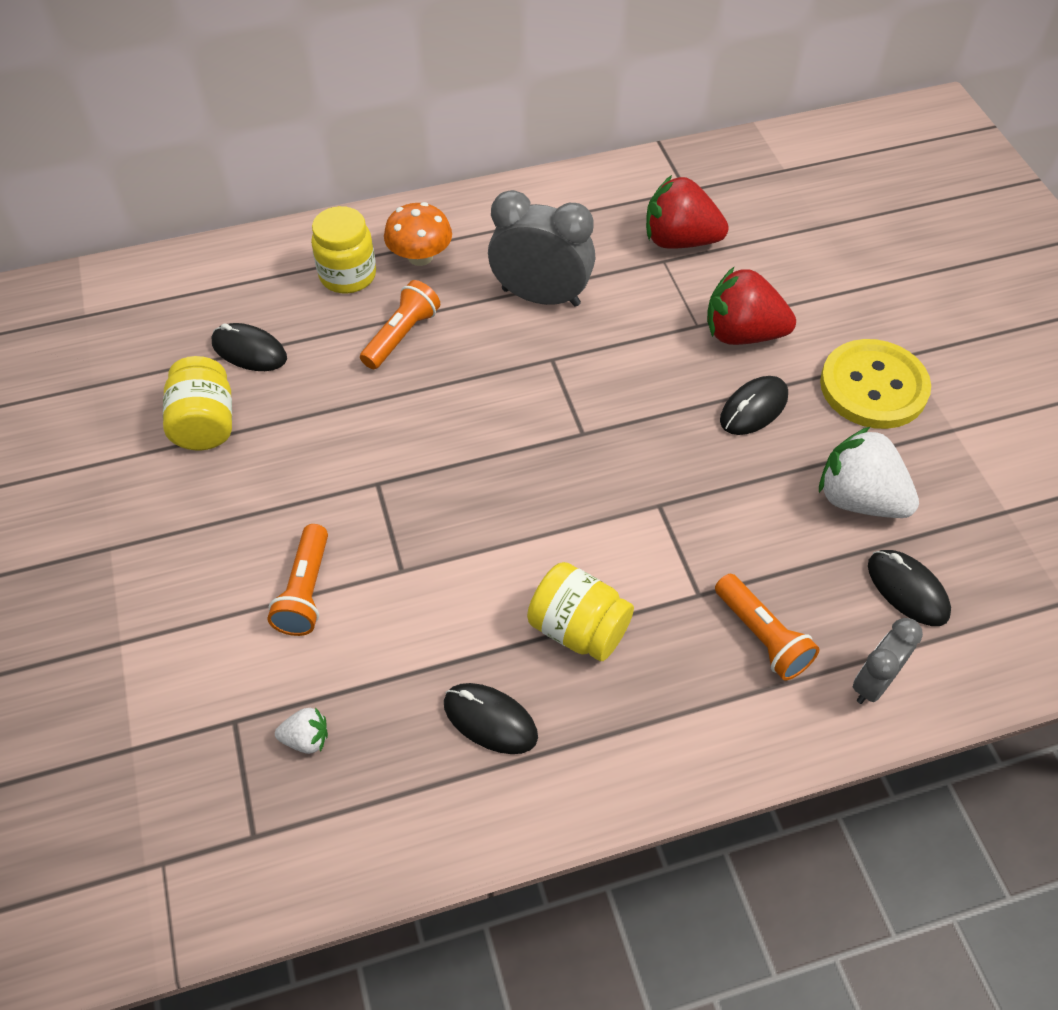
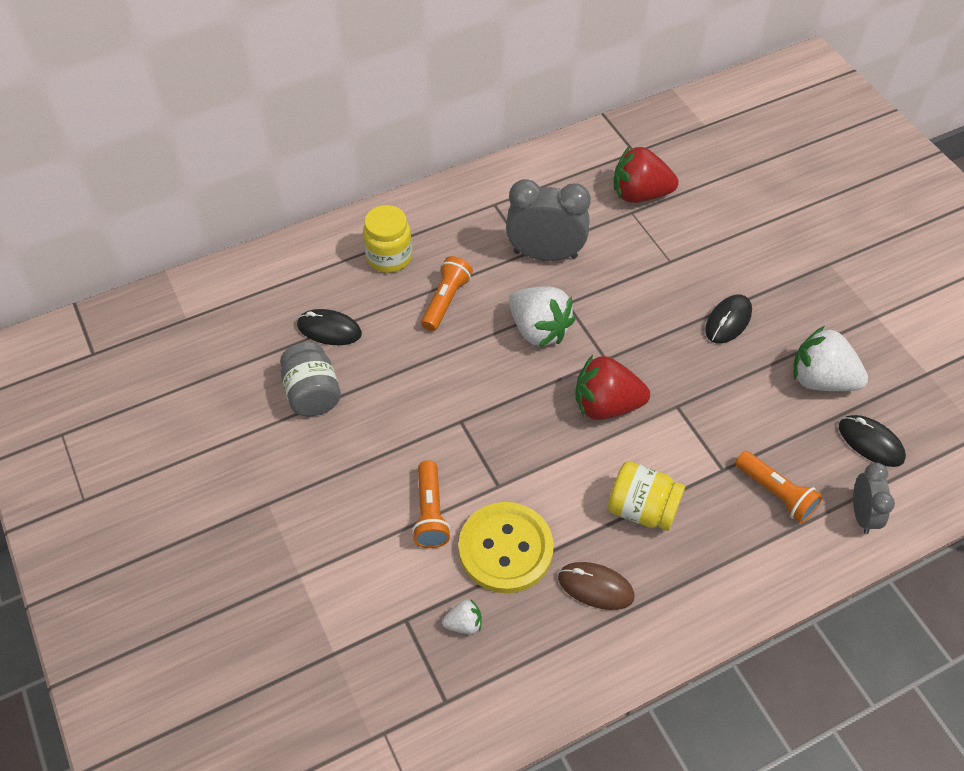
camera: 10 degrees left, 0 degrees up
yellow jar [163,356,232,450] -> grey jar [280,342,341,416]
orange mushroom [384,202,452,266] -> none
black mouse [444,683,538,754] -> brown mouse [558,562,635,610]
red strawberry [707,266,796,345] -> red strawberry moved to [575,355,650,420]
yellow button [820,339,931,429] -> yellow button moved to [459,502,554,593]
grey clock [853,618,923,704] -> grey clock turned 150 degrees clockwise [853,463,895,534]
none -> white strawberry [509,286,575,348]

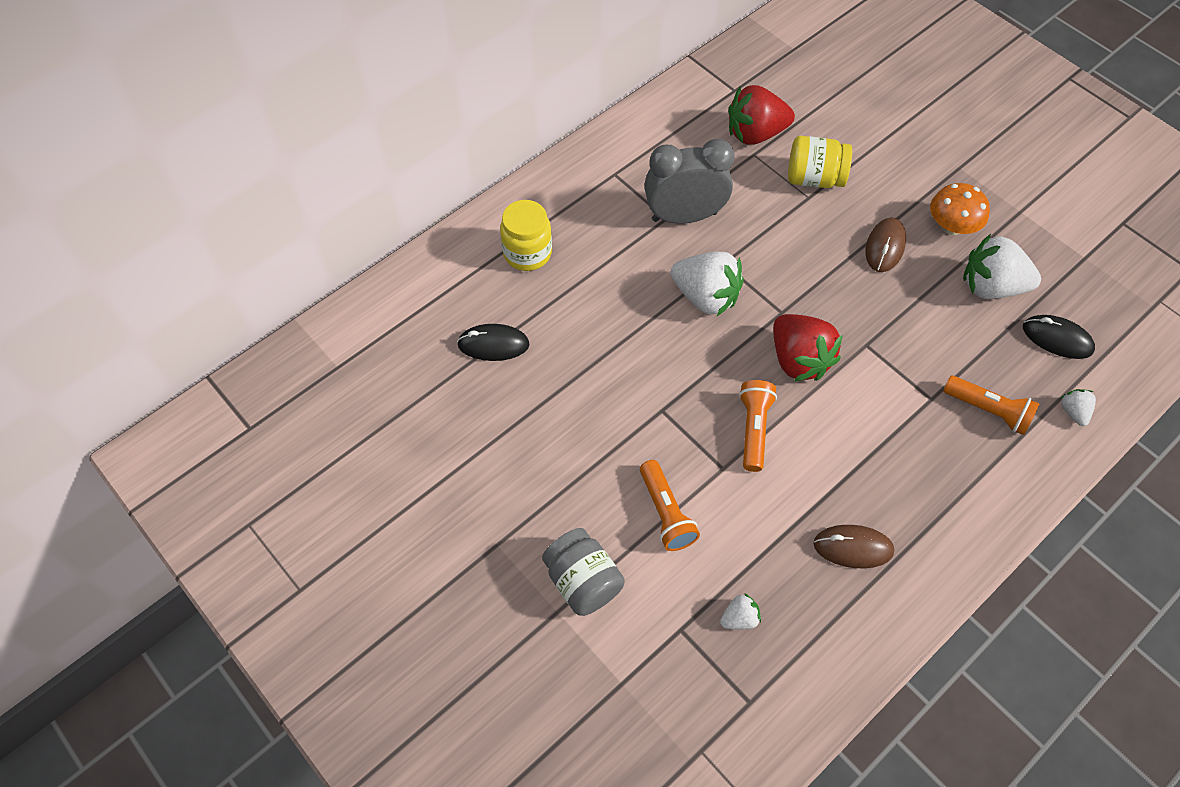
camera: 15 degrees left, 5 degrees up
grey jar [280,342,341,416] -> grey jar moved to [542,528,625,616]
orange flashlight [421,256,473,331] -> orange flashlight moved to [739,380,777,472]
yellow button [459,502,554,593] -> none
red strawberry [575,355,650,420] -> red strawberry turned 105 degrees counterclockwise [773,314,843,381]
yellow jar [608,461,685,531] -> yellow jar moved to [788,136,852,188]
black mouse [705,294,752,343] -> brown mouse [865,218,906,272]
grey clock [853,463,895,534] -> white strawberry [1061,389,1096,426]
none -> orange mushroom [930,183,990,235]

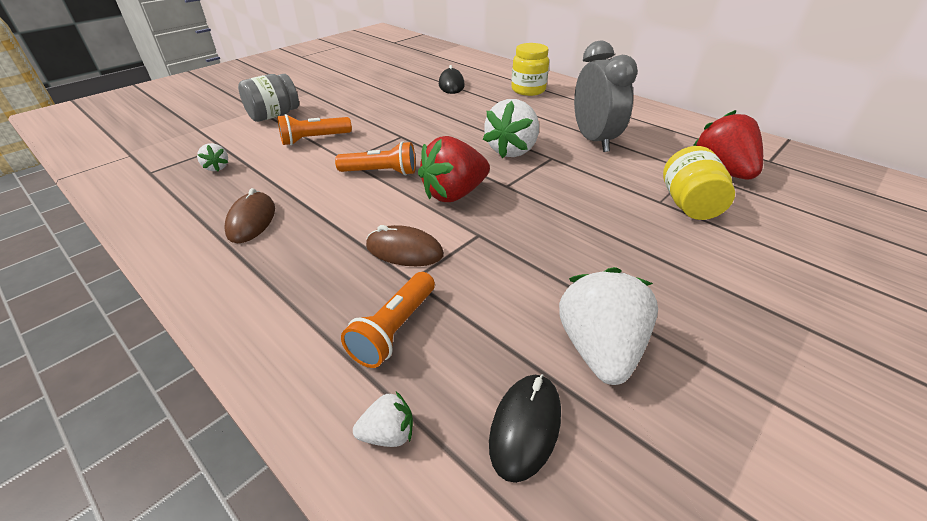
camera: 85 degrees right, 20 degrees down
brown mouse [865,218,906,272] -> brown mouse moved to [366,225,444,266]
orange mushroom [930,183,990,235] -> none

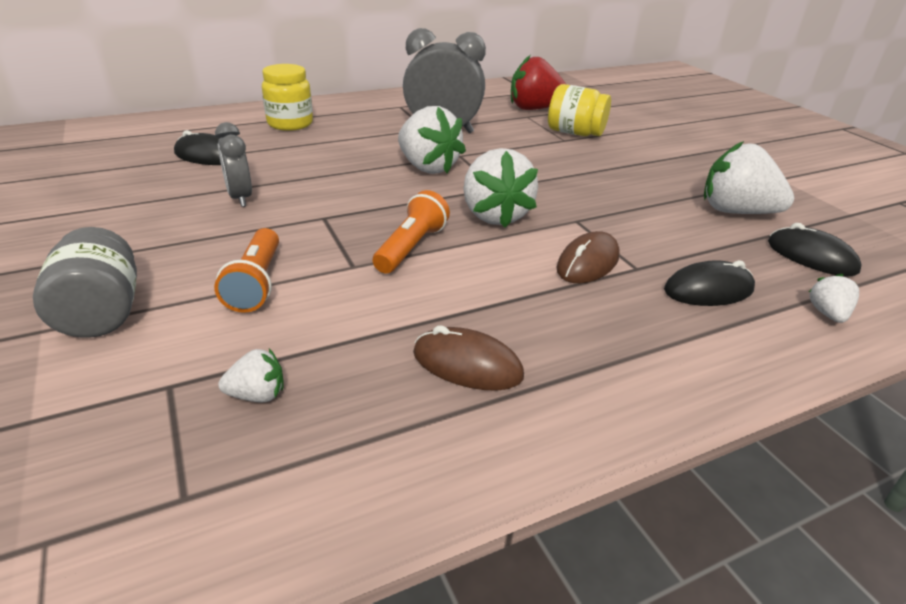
camera: 70 degrees left, 5 degrees down
orange flashlight [341,272,435,368] -> black mouse [664,260,755,306]
red strawberry [418,136,490,202] -> white strawberry [463,148,538,228]
none -> grey clock [215,122,252,207]

